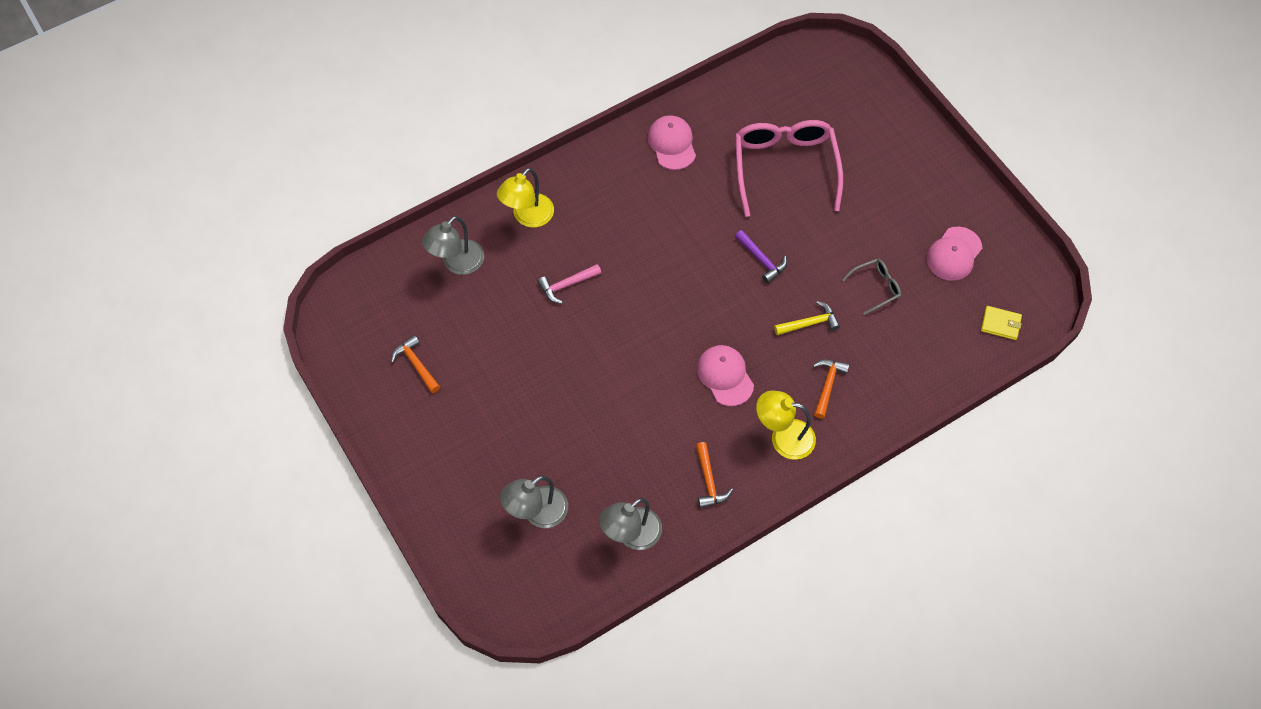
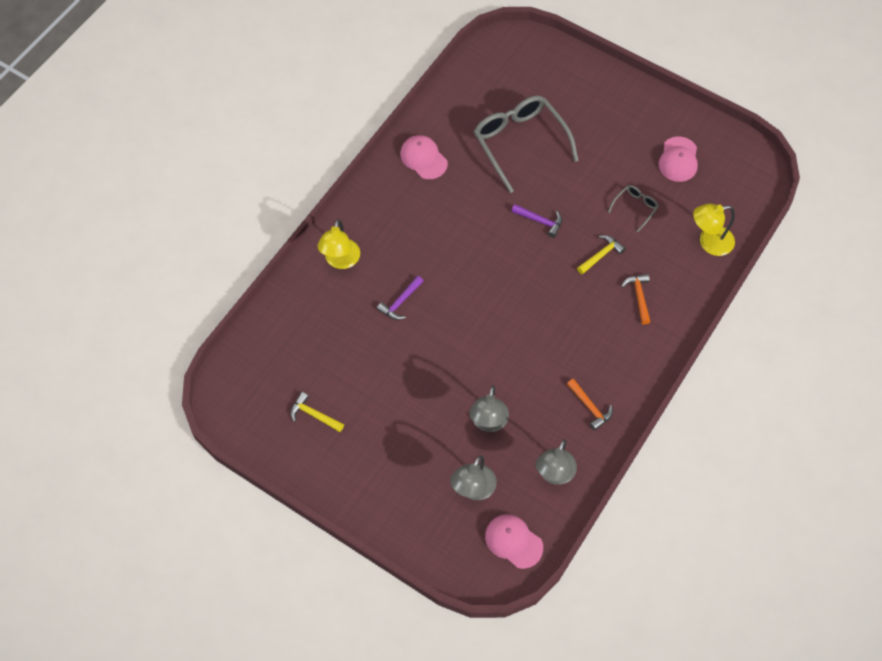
camera: 25 degrees left, 0 degrees up
orange hammer [391,335,440,393] -> yellow hammer [291,392,344,432]
grey lamp [422,216,484,275] -> grey lamp moved to [469,385,509,432]
pink hammer [537,264,601,304] -> purple hammer [377,276,423,320]
pink cap [697,345,754,406] -> pink cap moved to [485,514,543,569]
pink glasses [735,120,843,217] -> grey glasses [474,95,579,193]
yellow lamp [756,391,816,460] -> yellow lamp moved to [693,204,735,256]
yellow wallet [981,306,1022,340] -> none

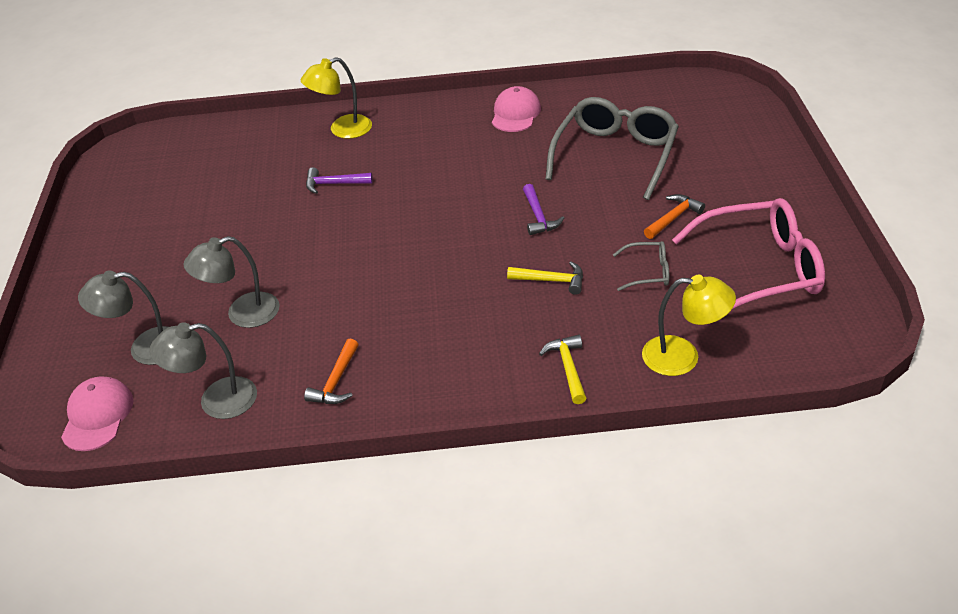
camera: 55 degrees right, 20 degrees down
yellow hammer [291,392,344,432] -> yellow hammer moved to [539,335,587,404]
orange hammer [621,274,651,324] -> orange hammer moved to [644,194,705,239]
pink cap [659,136,698,182] -> pink glasses [672,198,825,309]
yellow lamp [693,204,735,256] -> yellow lamp turned 150 degrees clockwise [642,275,736,376]

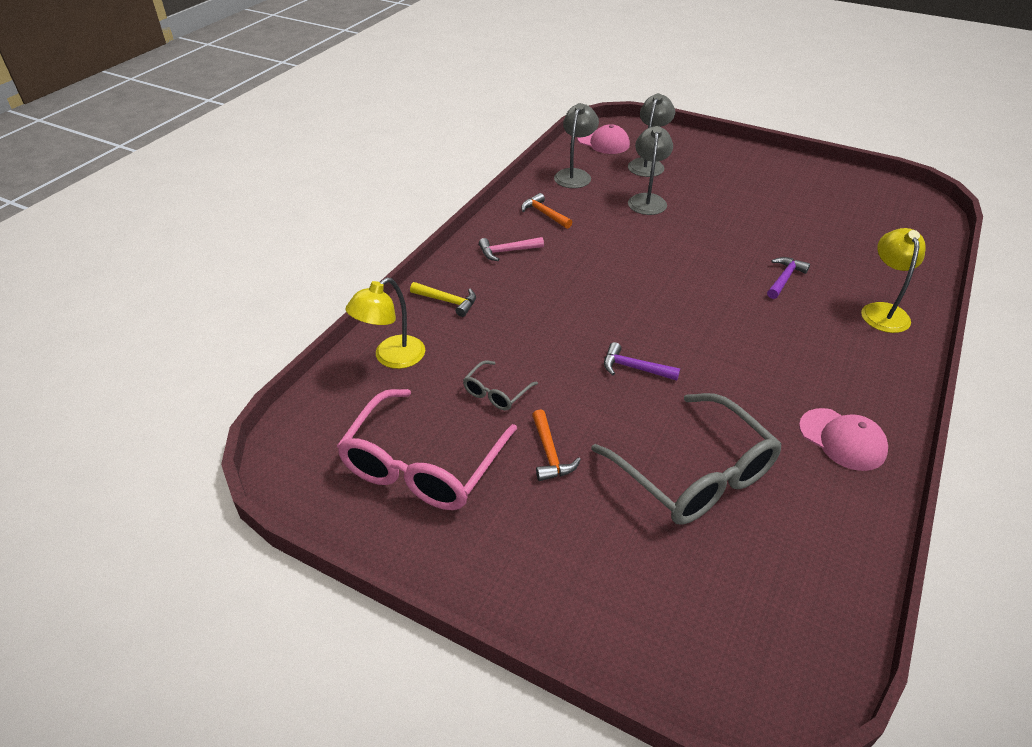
camera: 120 degrees right, 0 degrees up
yellow hammer [507,261,583,295] -> none
none -> pink hammer [479,237,544,261]

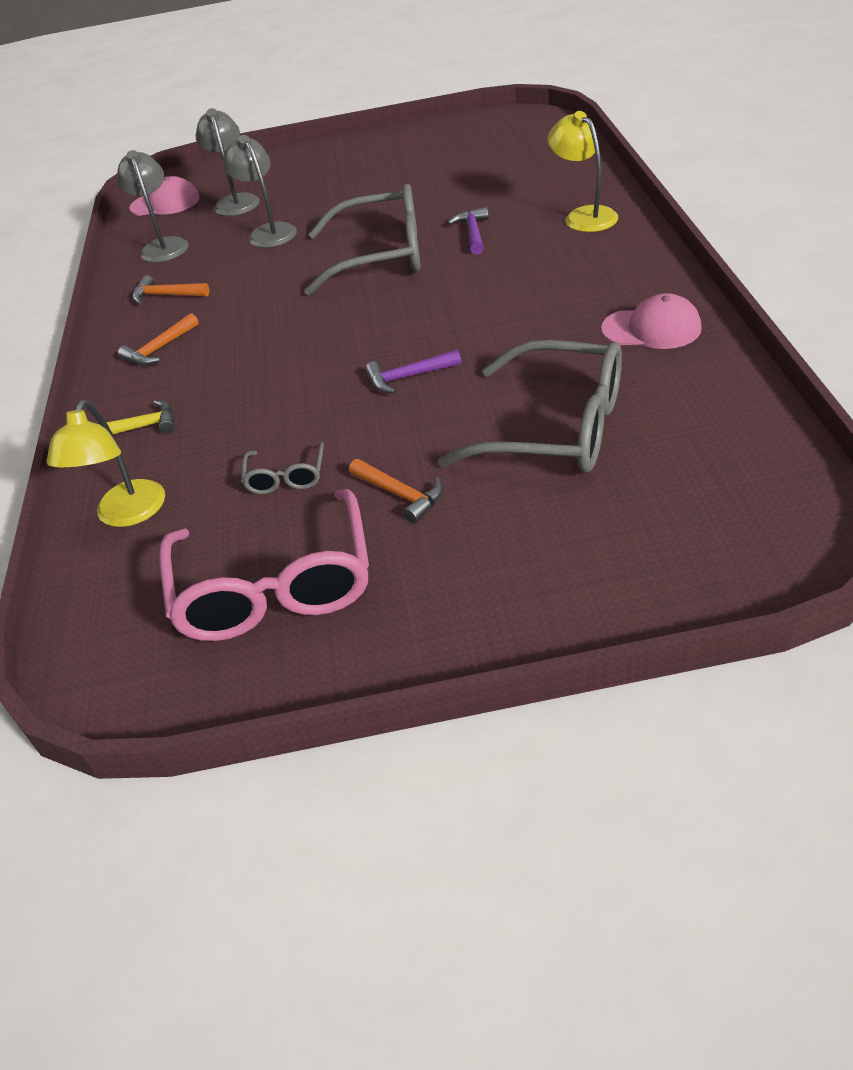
camera: 30 degrees left, 0 degrees up
pink hammer [479,237,544,261] -> orange hammer [118,313,199,366]
none -> grey glasses [304,184,420,295]

